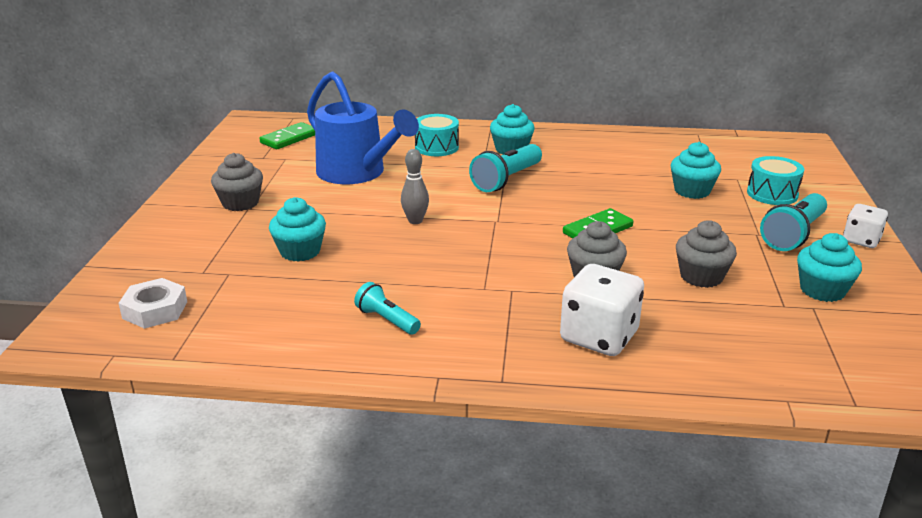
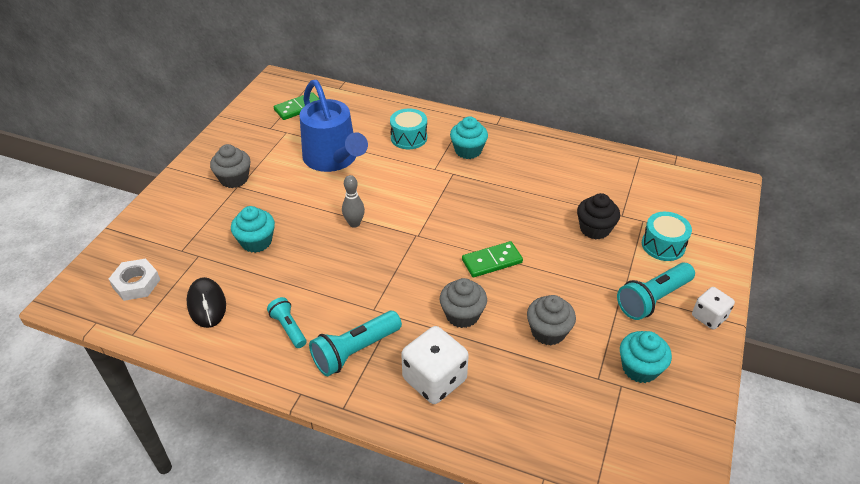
camera: 15 degrees right, 15 degrees up
turquoise flashlight [469,144,542,192] -> turquoise flashlight moved to [309,311,402,376]
turquoise cupcake [670,142,721,199] -> black cupcake [577,193,620,239]
none -> black mouse [187,277,226,328]

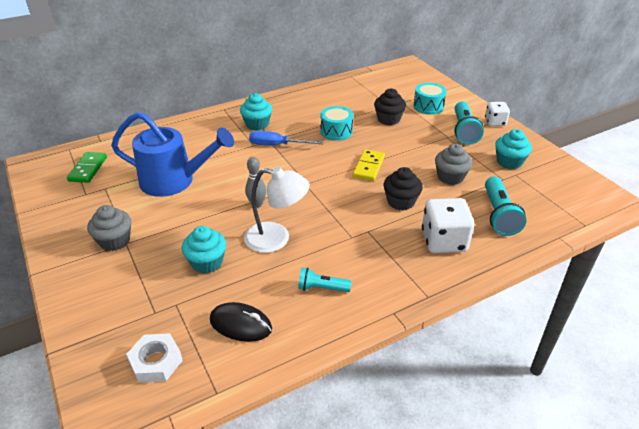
camera: 50 degrees left, 5 degrees down
turquoise flashlight [309,311,402,376] -> turquoise flashlight moved to [485,177,526,236]
turquoise drum [390,109,427,149] -> turquoise drum moved to [320,106,353,141]
grey cupcake [440,278,487,328] -> black cupcake [384,167,423,210]
green domino [462,241,523,278] -> yellow domino [353,149,385,181]
none -> white lamp [244,167,310,253]
none -> blue screwdriver [249,131,324,145]

